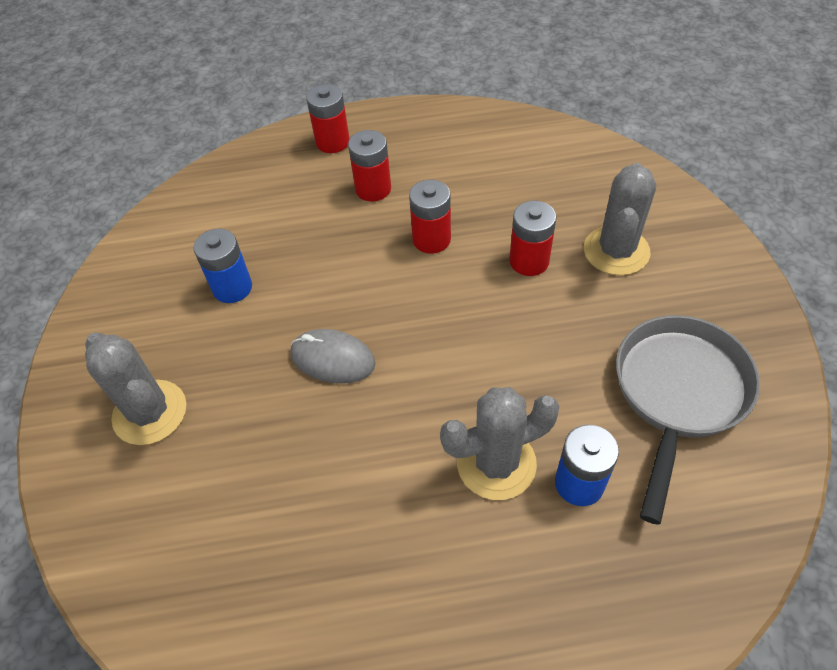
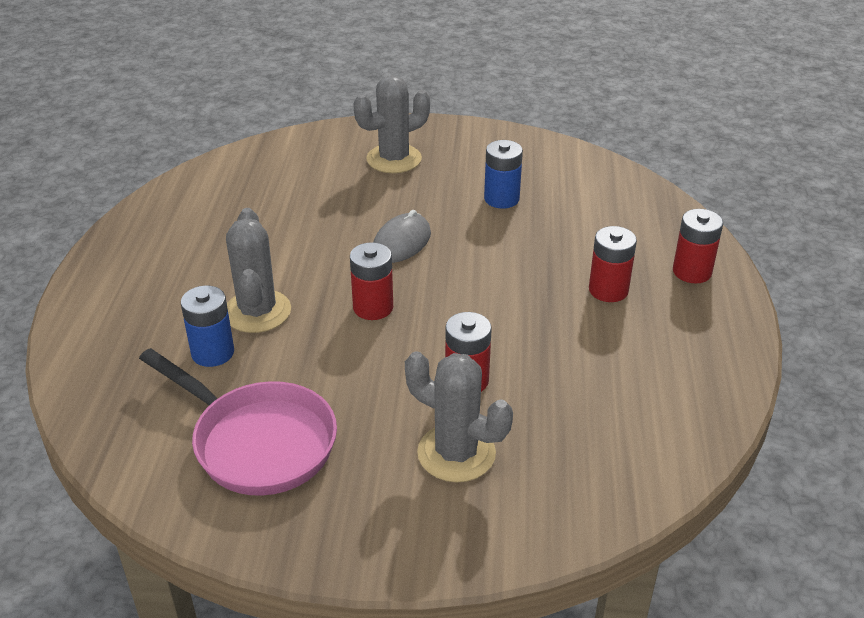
camera: 100 degrees right, 15 degrees down
red battery [409,179,451,254] -> red battery moved to [350,242,393,320]
grey pan [616,315,760,525] -> pink pan [139,348,337,496]

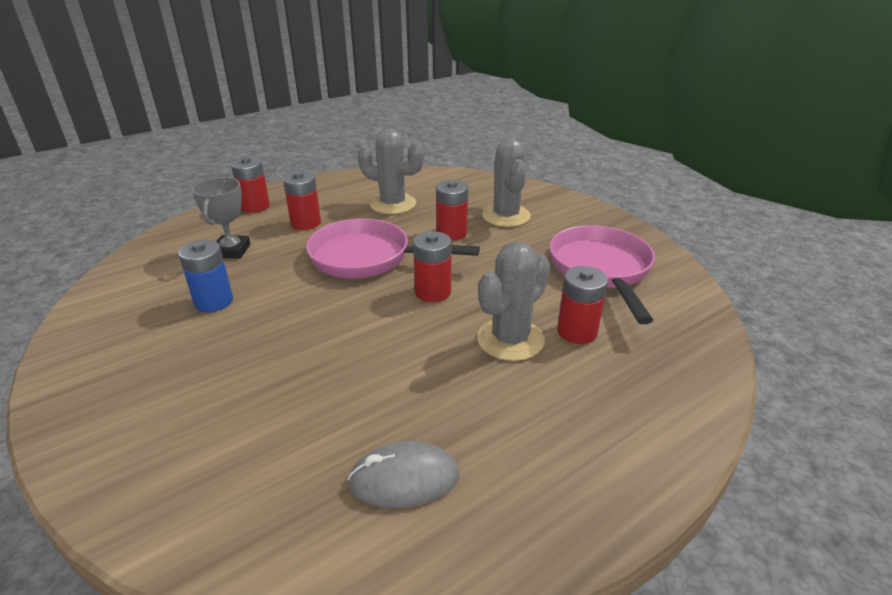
camera: 130 degrees left, 5 degrees down
blue battery [181,286,234,367] -> red battery [557,266,608,344]
grey cactus [353,75,430,173] -> grey cactus moved to [358,129,424,214]
grey mouse [373,210,431,263] -> grey mouse moved to [347,441,459,508]
none -> grey trophy [192,177,250,259]
none -> pink pan [306,219,480,278]

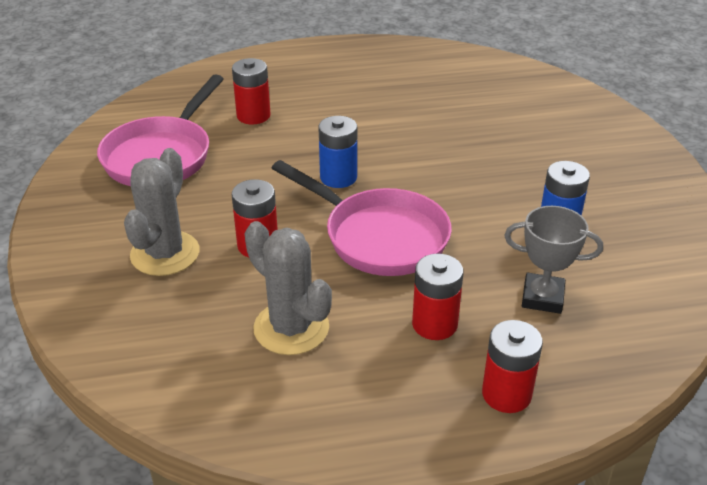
camera: 155 degrees left, 5 degrees up
grey trophy [192,177,250,259] -> grey trophy turned 75 degrees clockwise [504,206,603,314]
grey mouse [347,441,459,508] -> none
red battery [413,231,452,302] -> blue battery [318,116,357,188]
grey cactus [477,241,550,361] -> none

